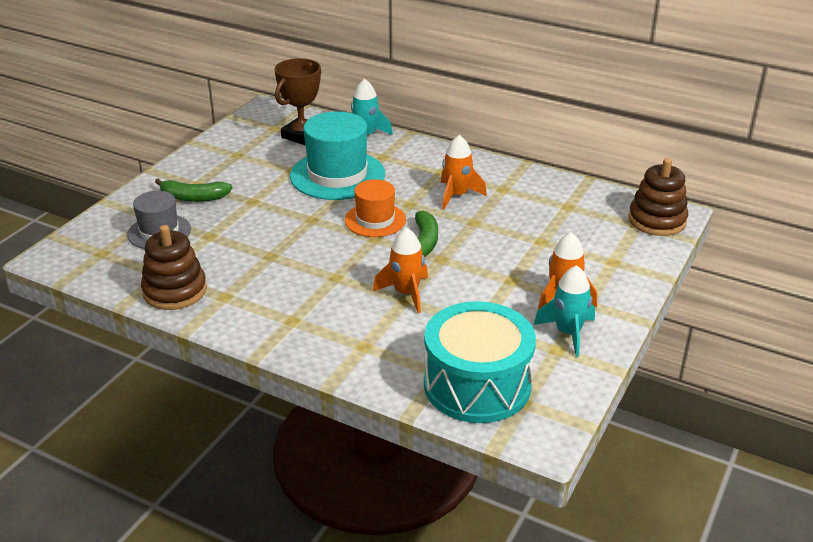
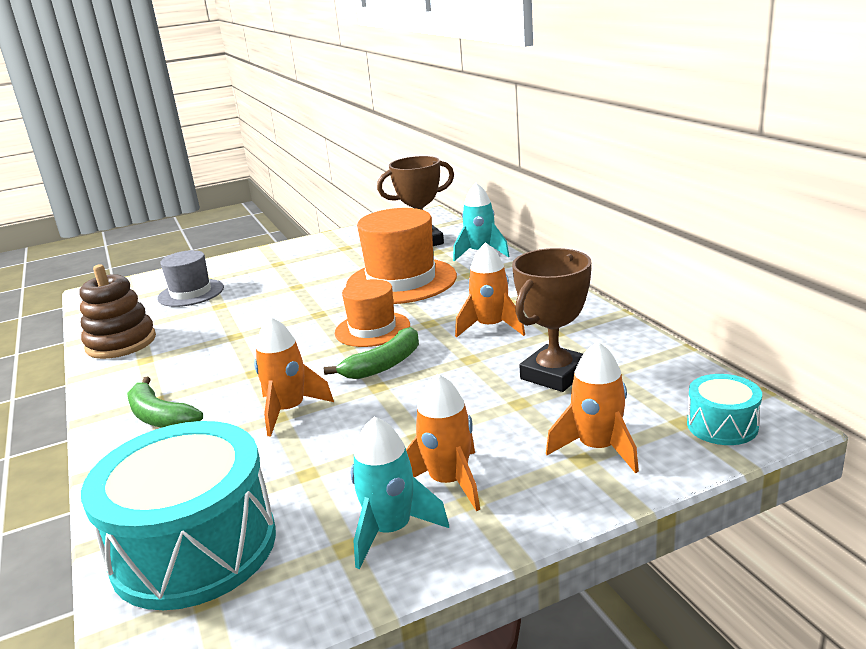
camera: 40 degrees right, 10 degrees down
green banana [155,179,233,202] -> green banana moved to [127,376,203,427]
turquoise hat [290,111,385,200] -> orange hat [346,208,457,304]
brown stacking toy [628,158,688,236] -> turquoise drum [687,374,762,445]
none -> brown trophy [512,248,591,392]
none -> orange rocket [546,341,639,474]

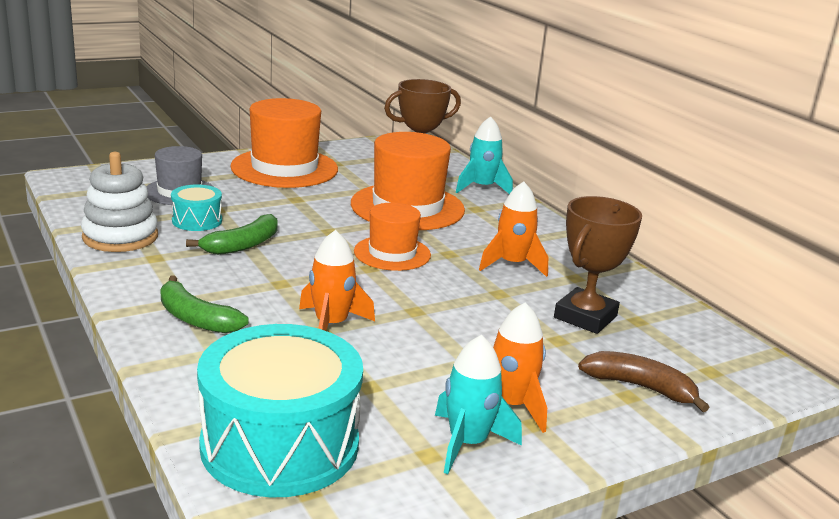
camera: 10 degrees left, 0 degrees up
brown stacking toy [79,264,156,359] -> white stacking toy [81,152,158,252]
green banana [324,327,419,379] -> green banana moved to [186,214,278,255]
orange rocket [546,341,639,474] -> brown banana [578,351,710,412]
turquoise drum [687,374,762,445] -> turquoise drum moved to [171,184,222,231]
none -> orange hat [230,98,338,188]

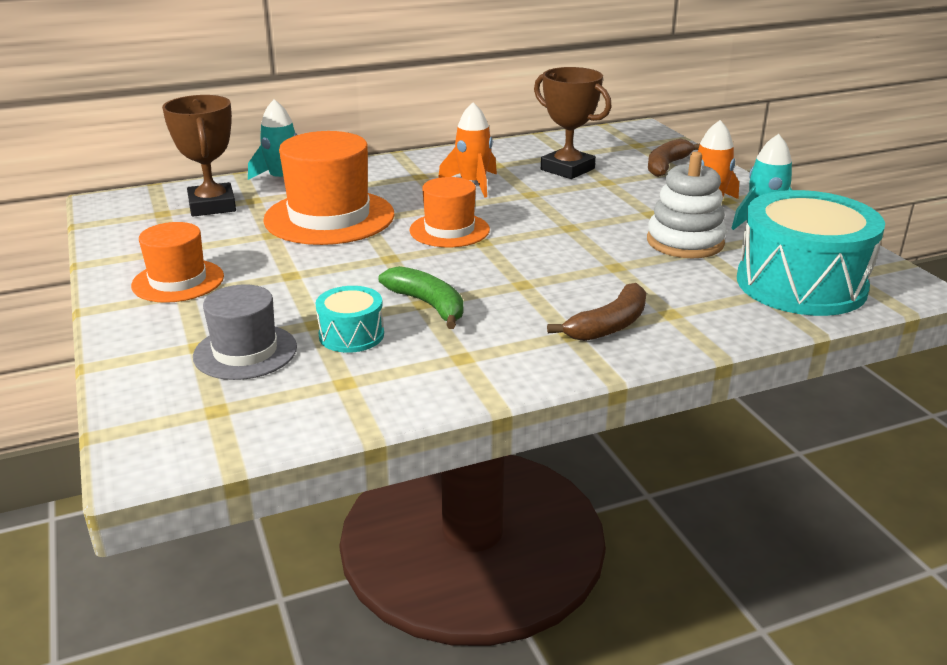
camera: 80 degrees left, 5 degrees up
white stacking toy [81,152,158,252] -> white stacking toy moved to [647,152,727,258]
green banana [160,276,248,334] -> brown banana [547,283,646,341]
orange hat [230,98,338,188] -> orange hat [131,222,224,303], size x0.60
orange rocket [299,230,375,331] -> none

